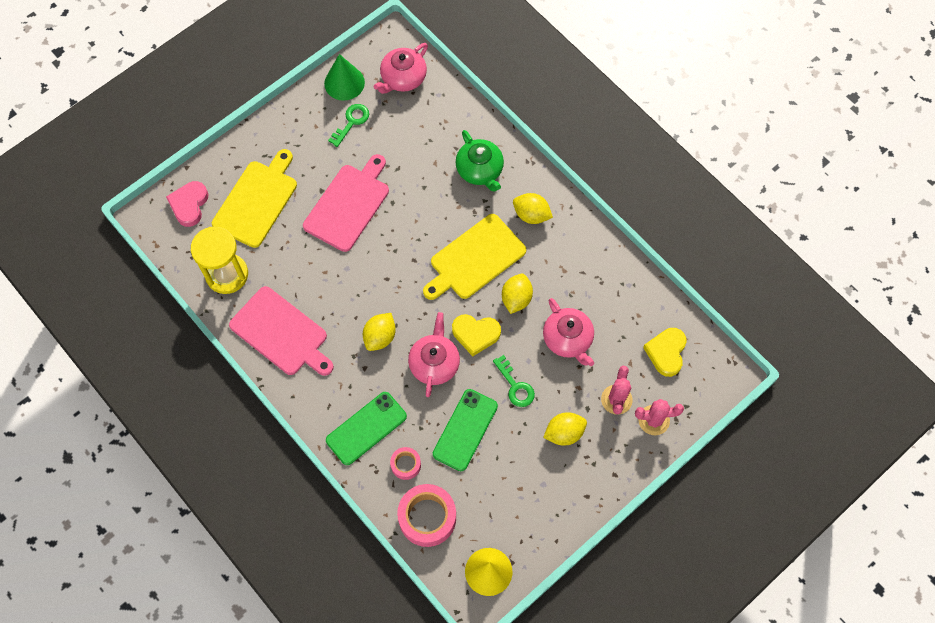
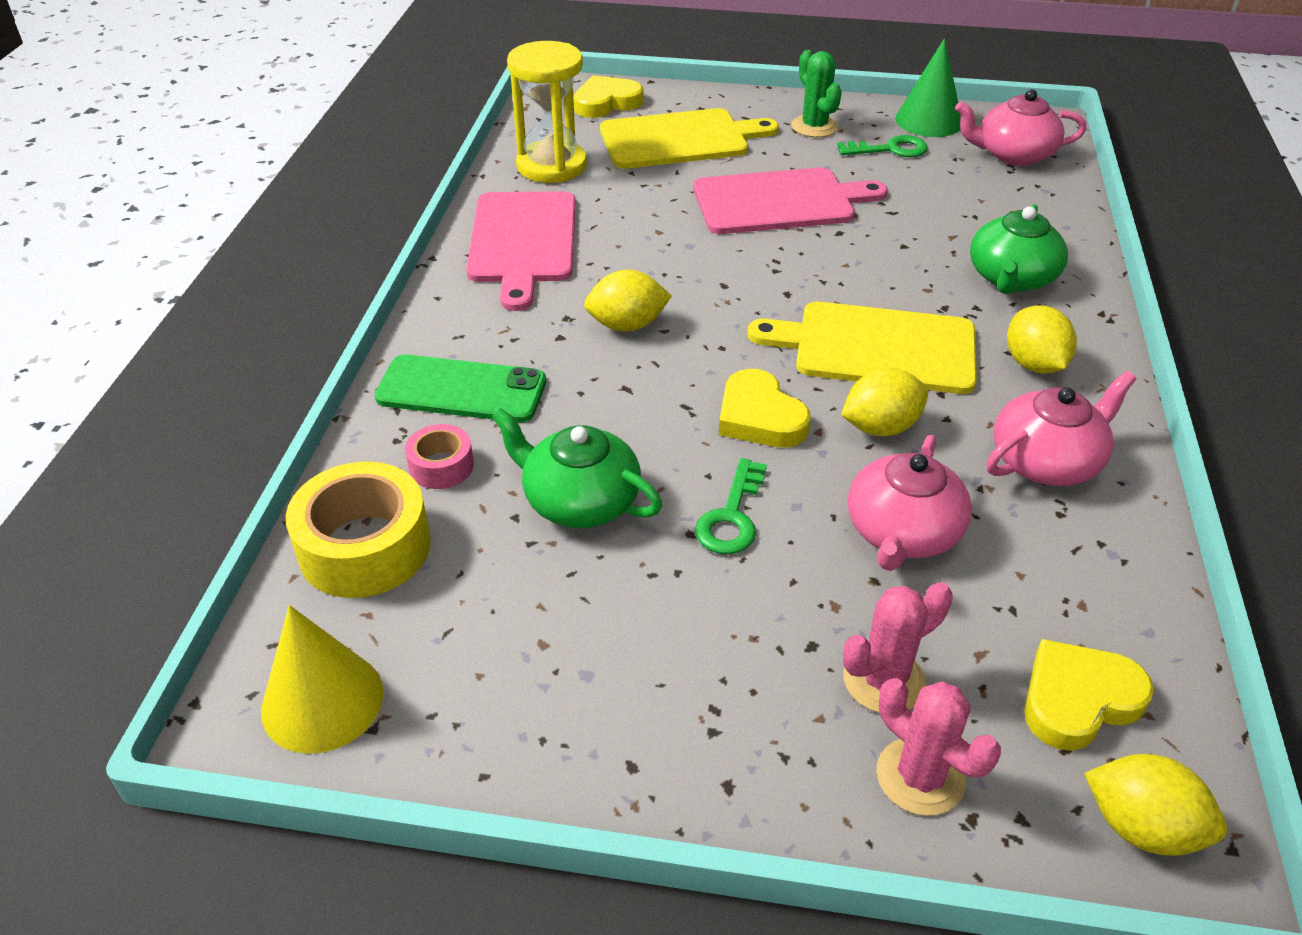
camera: 50 degrees right, 25 degrees down
pink heart [166,181,209,227] -> yellow heart [573,75,643,118]
pink tape [397,484,456,547] -> yellow tape [286,461,431,598]
pink teapot [408,312,460,397] -> pink teapot moved to [986,371,1136,486]
green phone [433,389,498,471] -> green teapot [492,408,662,528]
yellow lemon [543,412,587,445] -> yellow lemon moved to [1084,754,1227,856]
none -> green cactus [791,50,842,137]

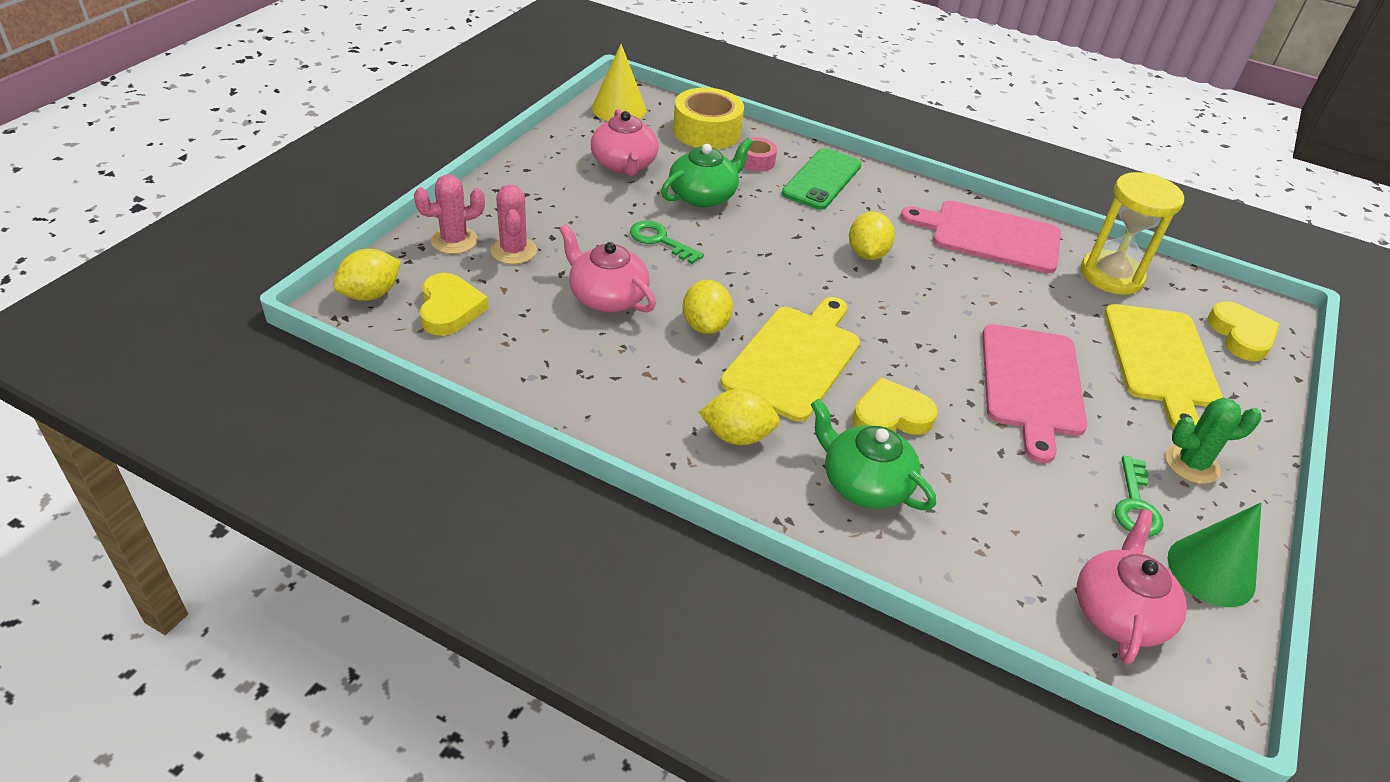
camera: 105 degrees right, 0 degrees up
yellow heart [719,369,811,447] -> yellow heart moved to [852,377,938,435]
pink teapot [986,371,1136,486] -> pink teapot moved to [591,109,659,176]

